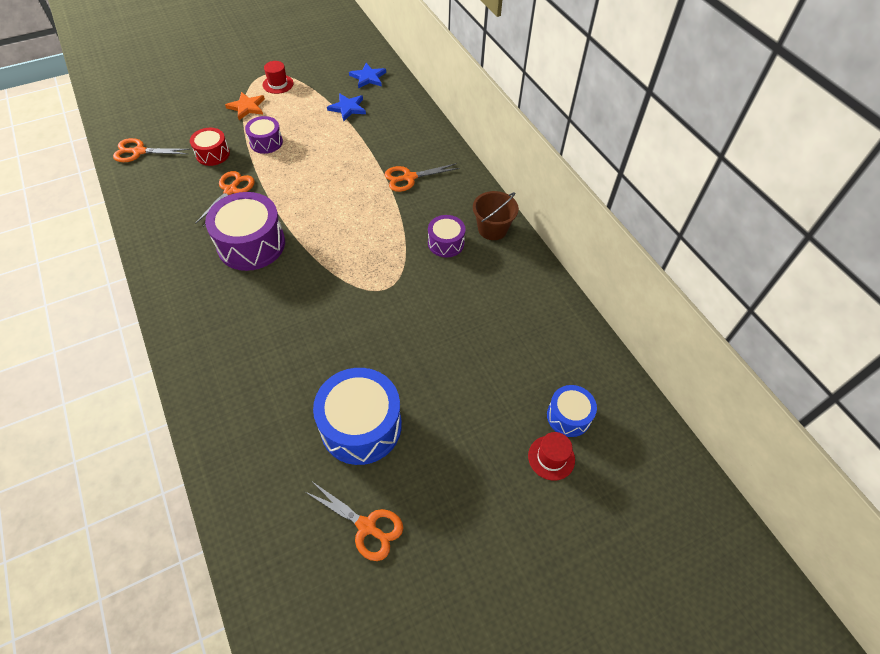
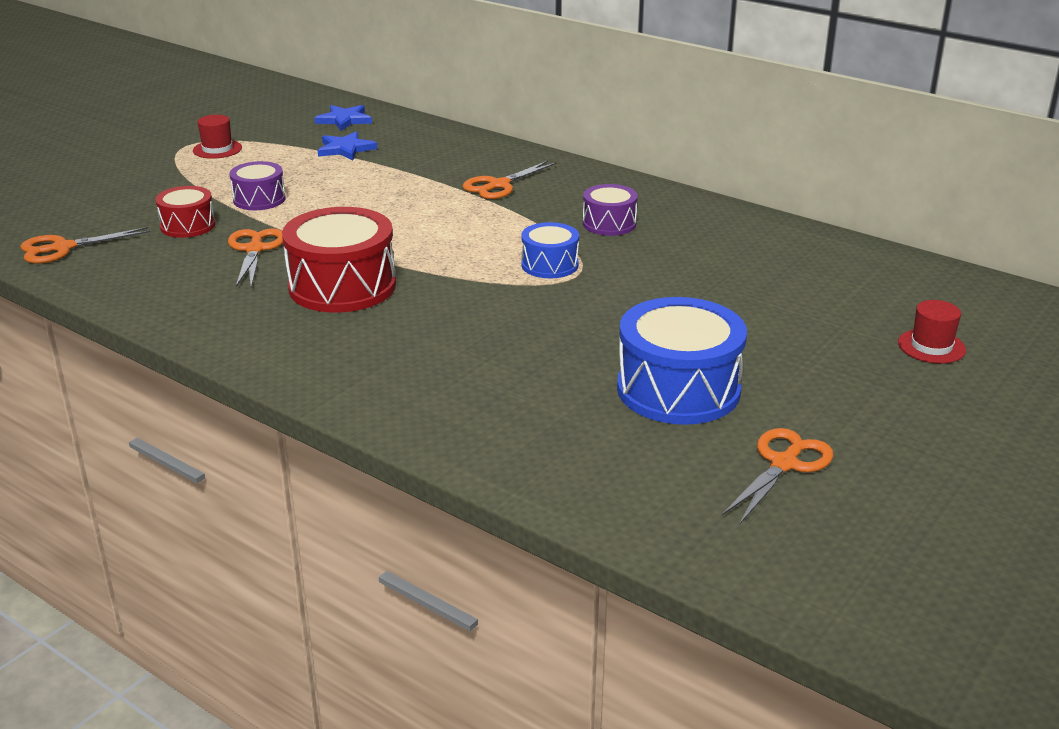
camera: 25 degrees left, 25 degrees down
purple drum [205,192,285,271] -> red drum [282,207,396,313]
orange star [225,92,265,120] -> none
orange scissors [304,482,403,561] -> orange scissors turned 60 degrees counterclockwise [722,428,833,524]
brown bucket [473,191,519,240] -> none
blue drum [547,385,597,437] -> blue drum moved to [521,222,579,278]

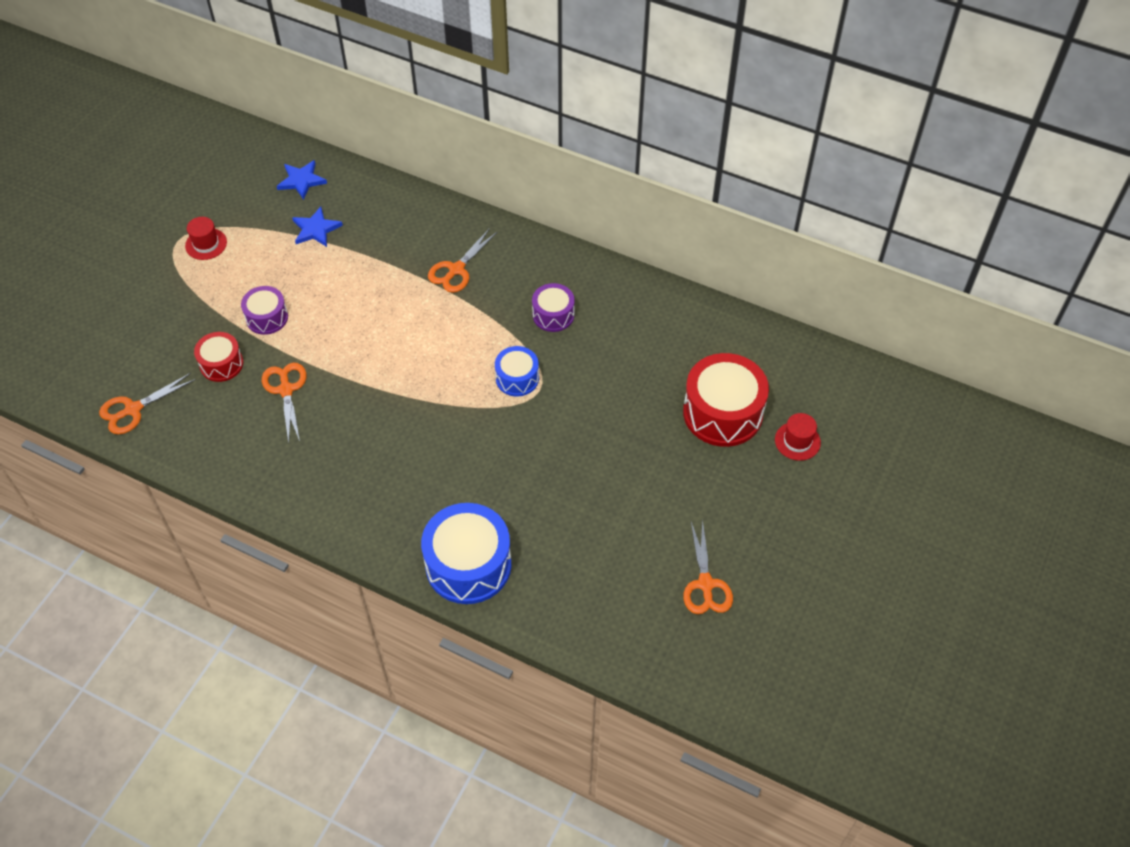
camera: 10 degrees left, 25 degrees up
red drum [282,207,396,313] -> red drum moved to [683,353,769,447]
blue drum [617,297,747,425] -> blue drum moved to [421,503,512,604]
orange scissors [722,428,833,524] -> orange scissors turned 150 degrees clockwise [683,519,733,614]

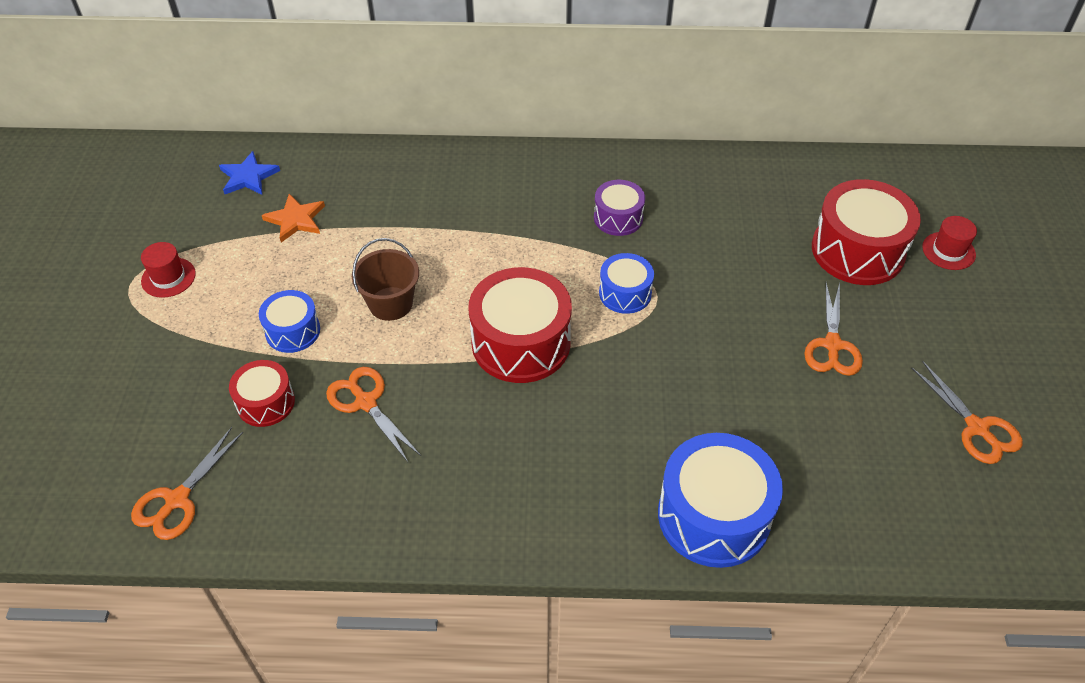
camera: 25 degrees left, 5 degrees down
purple drum [241,286,288,335] -> blue drum [259,290,320,353]
blue star [292,206,343,247] -> orange star [262,194,325,242]
orange scissors [428,228,498,293] -> orange scissors moved to [804,282,863,376]
none -> brown bucket [352,238,419,321]
none -> red drum [468,267,572,383]

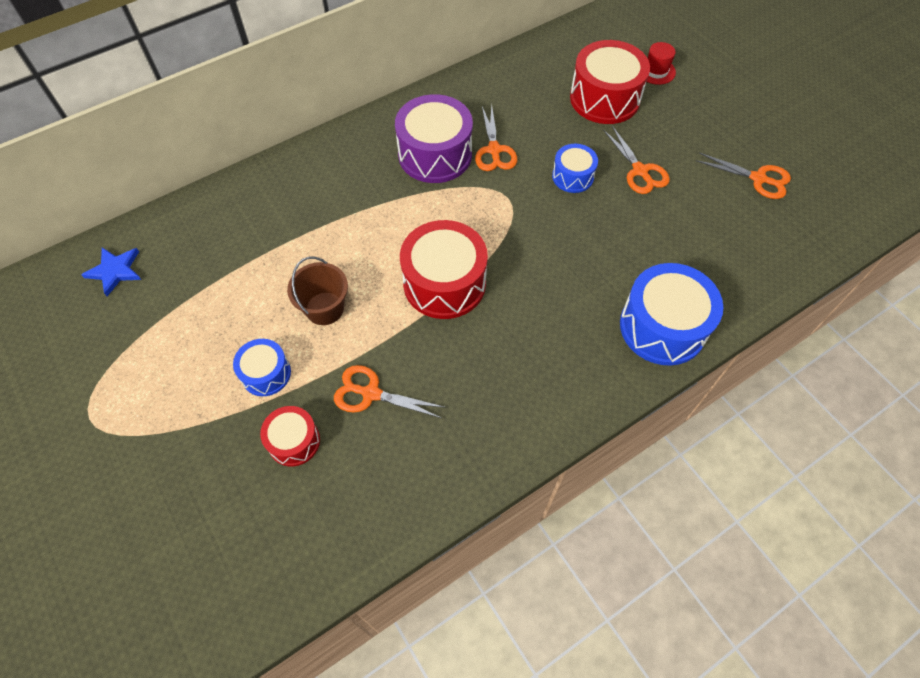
camera: 35 degrees left, 10 degrees up
orange scissors [131,427,243,540] -> orange scissors moved to [475,105,517,171]
red hat [141,242,196,298] -> none
orange star [262,194,325,242] -> none
purple drum [594,180,645,236] -> purple drum [395,94,473,183], size x1.81
blue drum [599,253,654,314] -> blue drum moved to [552,144,598,193]

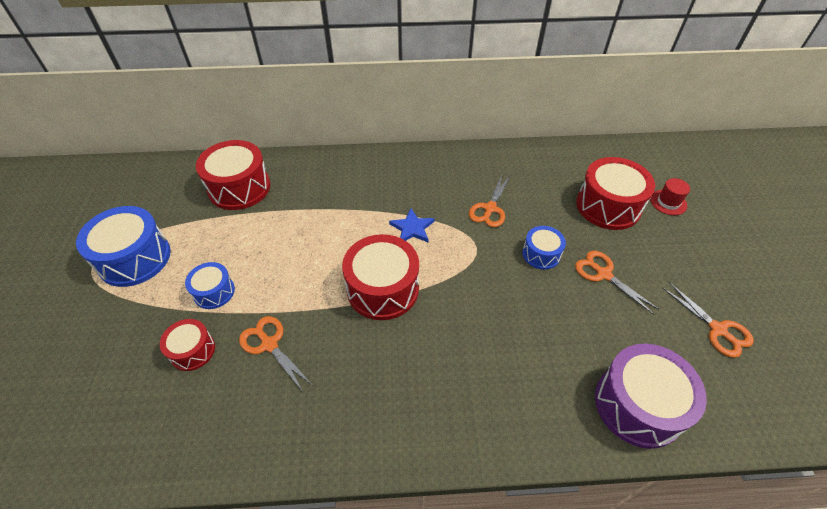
camera: 30 degrees right, 10 degrees down
blue star [81,248,141,296] -> blue star moved to [389,208,435,242]
brown bucket [287,257,348,325] -> none
purple drum [395,94,473,183] -> purple drum moved to [595,344,707,449]
orange scissors [603,126,670,194] -> orange scissors turned 135 degrees clockwise [575,251,660,315]
blue drum [620,263,723,366] -> blue drum moved to [76,206,171,287]
none -> red drum [196,140,270,210]

